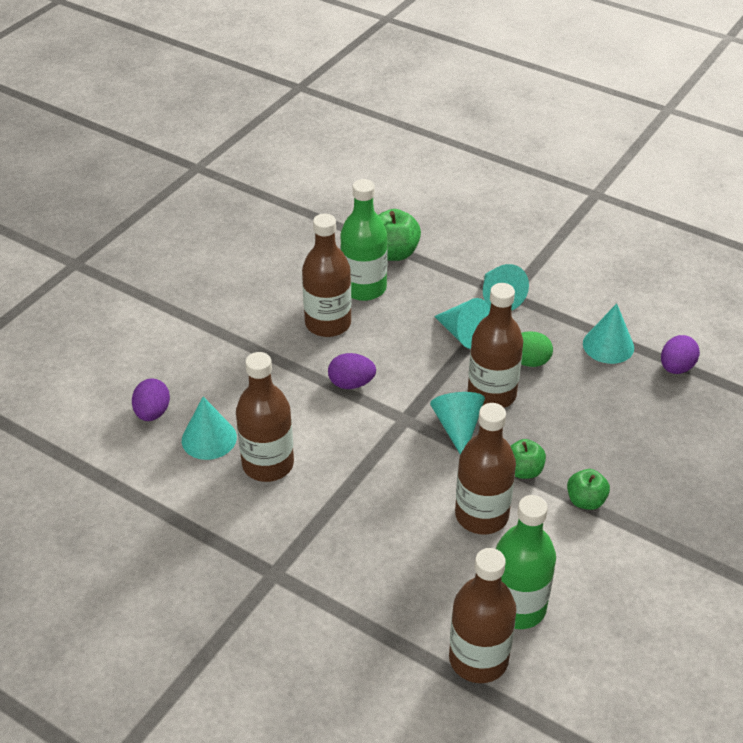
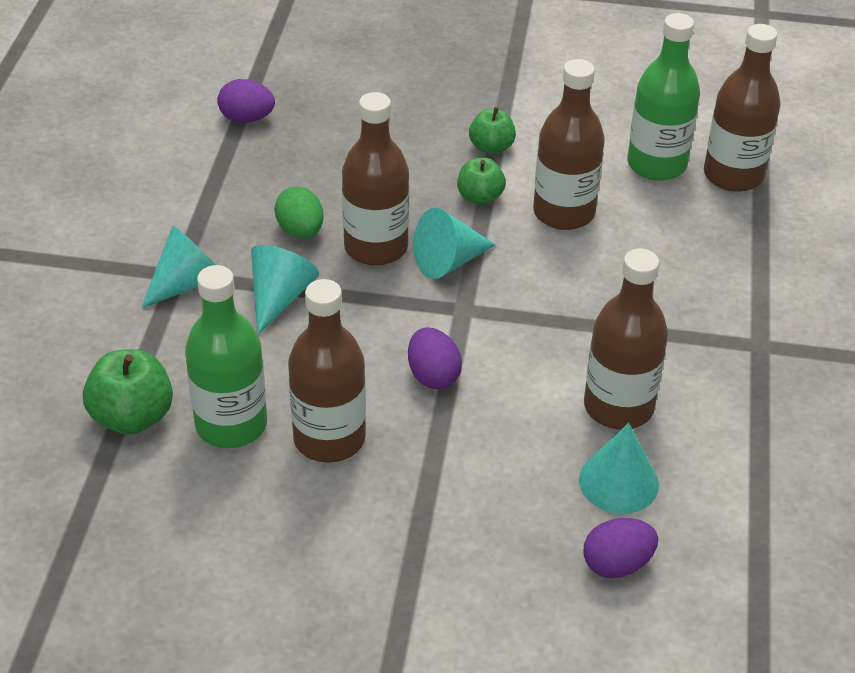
camera: 115 degrees left, 0 degrees up
turquoise cone [583,303,634,364] -> none

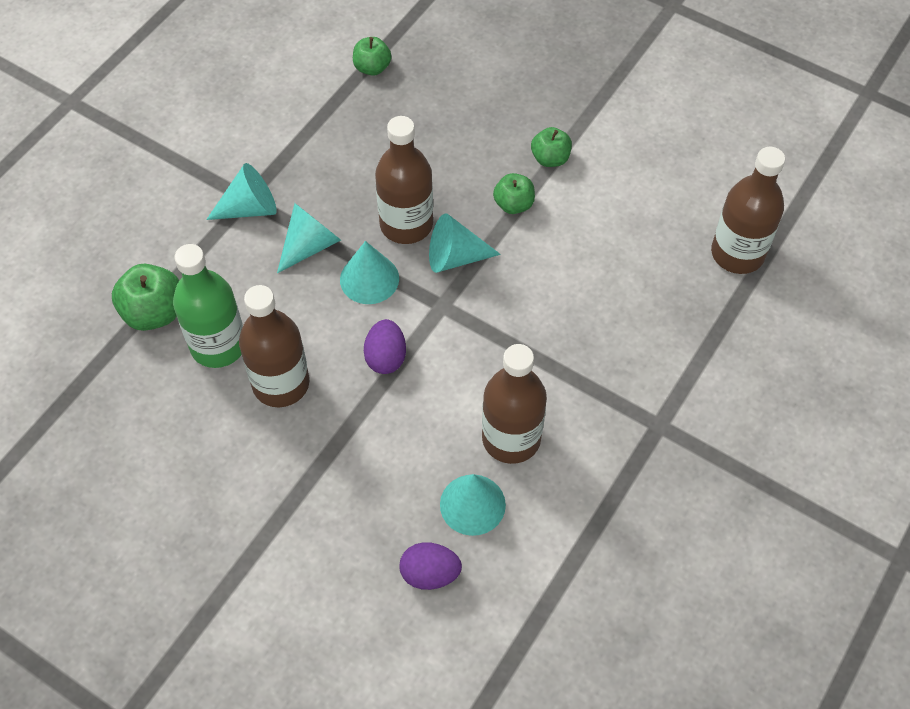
camera: 25 degrees right, 15 degrees up
purple egg [217,79,275,123] -> green apple [353,37,391,76]
green egg [274,187,323,238] -> none
brown bottle [533,59,605,230] -> none
green bottle [627,13,700,181] -> none
none -> turquoise cone [340,241,399,304]

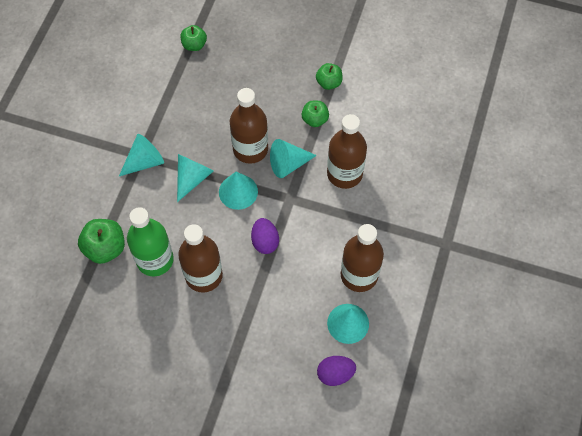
camera: 15 degrees left, 5 degrees up
brown bottle [711,147,785,274] -> brown bottle moved to [327,114,367,189]

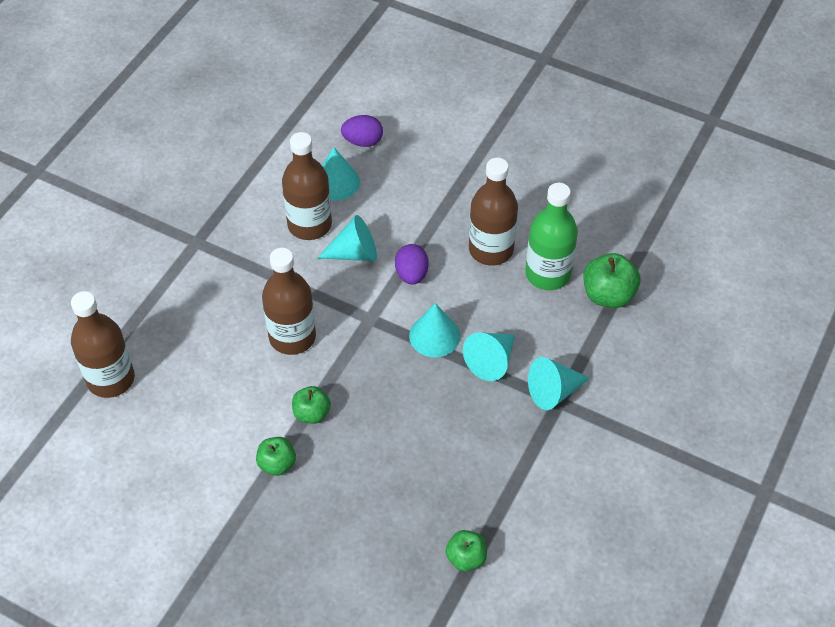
camera: 170 degrees left, 10 degrees down
brown bottle [230,88,268,164] -> brown bottle moved to [71,291,135,398]
turquoise cone [270,139,317,178] -> turquoise cone moved to [317,215,377,261]

